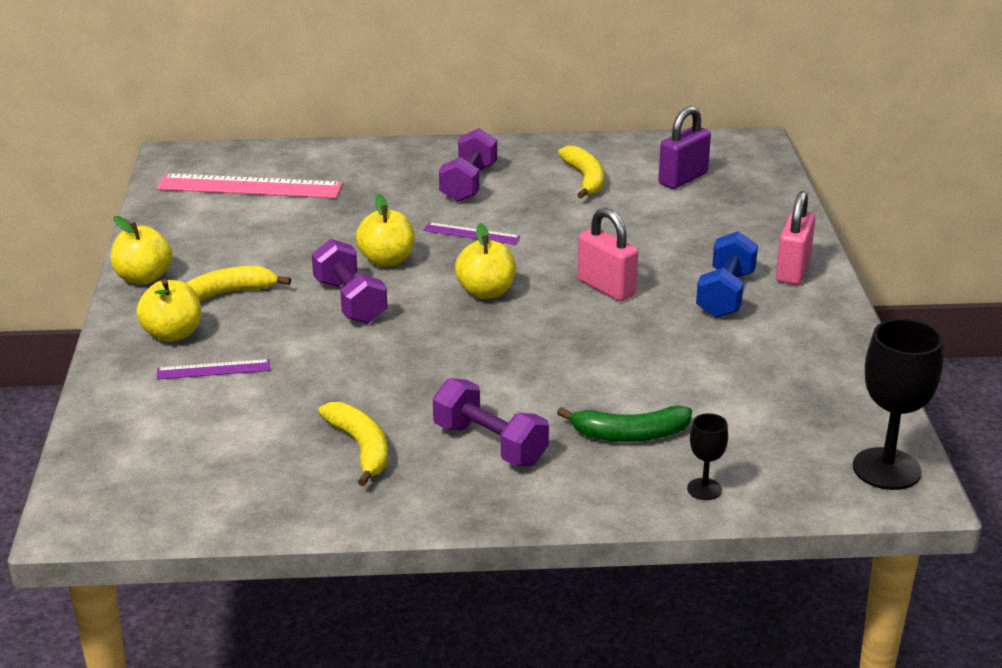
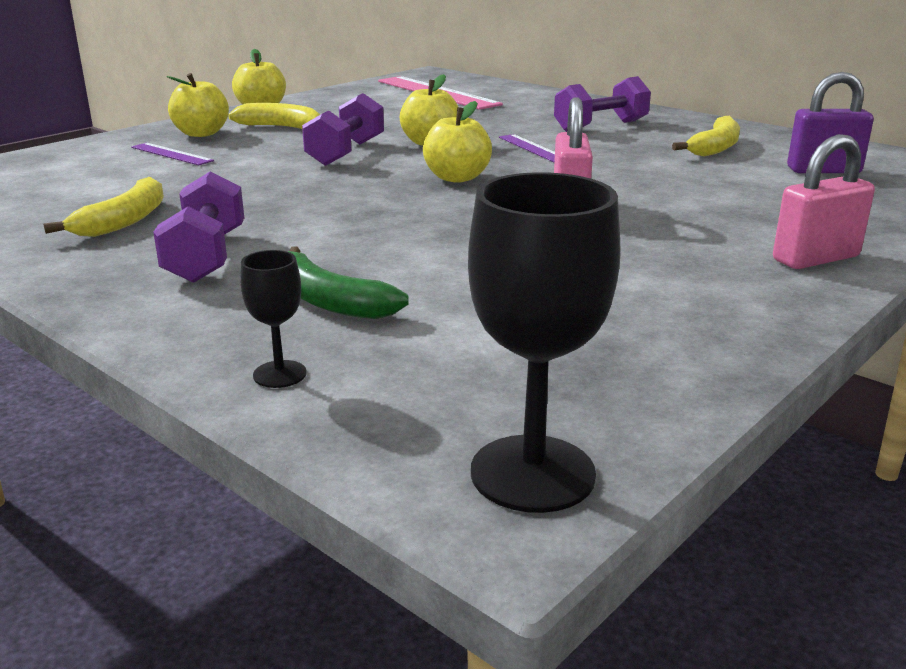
camera: 45 degrees right, 5 degrees down
blue dumbbell [696,231,758,318] -> none

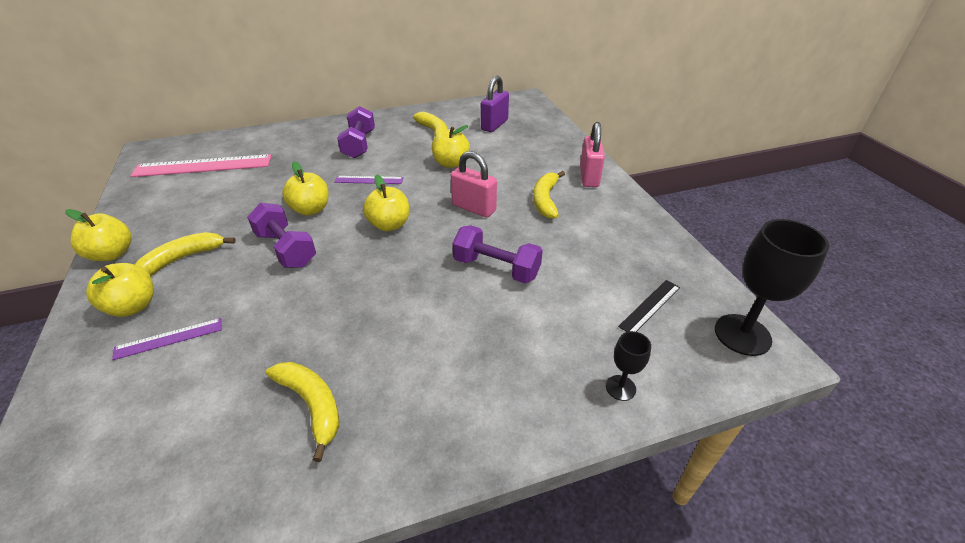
camera: 60 degrees left, 15 degrees up
purple dumbbell [153,171,244,283] -> purple dumbbell moved to [453,225,543,283]
green banana [288,246,409,319] -> none
none -> yellow apple [432,125,470,168]
none -> yellow banana [533,171,565,219]
none -> black ruler [618,280,680,332]

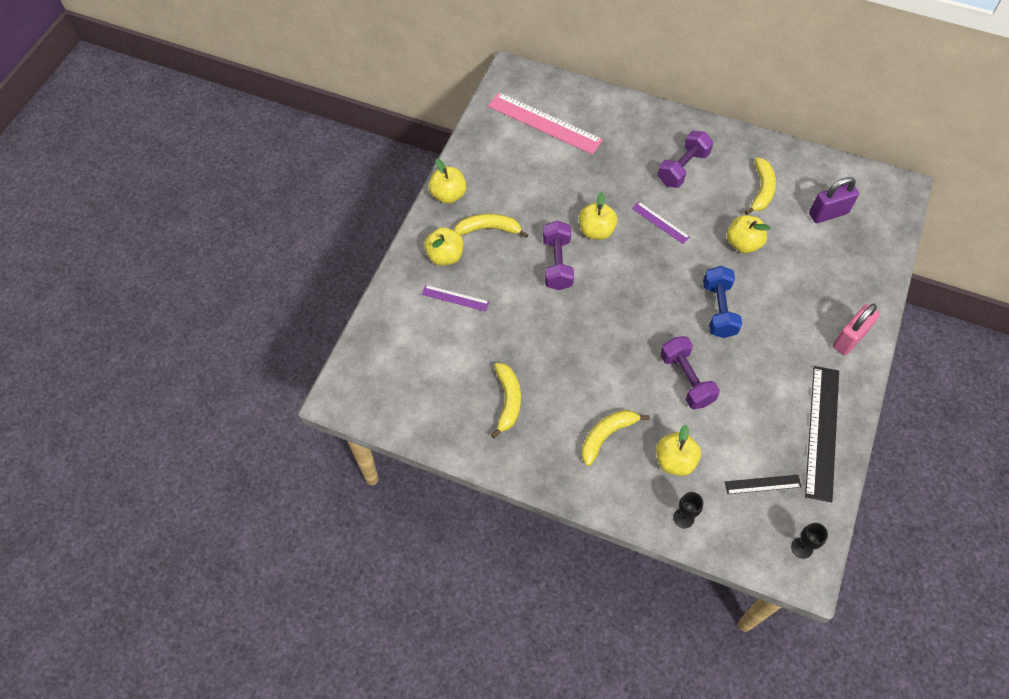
camera: 40 degrees right, 20 degrees up
yellow apple [363,175,409,231] -> yellow apple moved to [656,425,701,476]
pink padlock [451,151,497,218] -> blue dumbbell [703,266,742,338]
yellow banana [533,171,565,219] -> yellow banana moved to [582,410,650,466]
black goblet [715,219,829,356] -> black goblet [791,523,828,559], size x0.51
none -> black ruler [805,366,839,503]

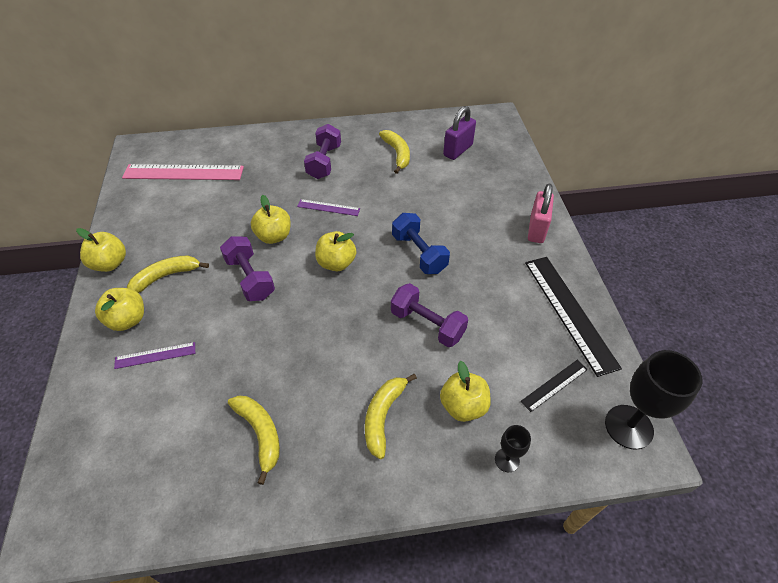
camera: 30 degrees left, 10 degrees down
yellow apple [727,215,771,253] -> yellow apple moved to [315,231,356,271]
black goblet [791,523,828,559] -> black goblet [605,350,703,450], size x1.97

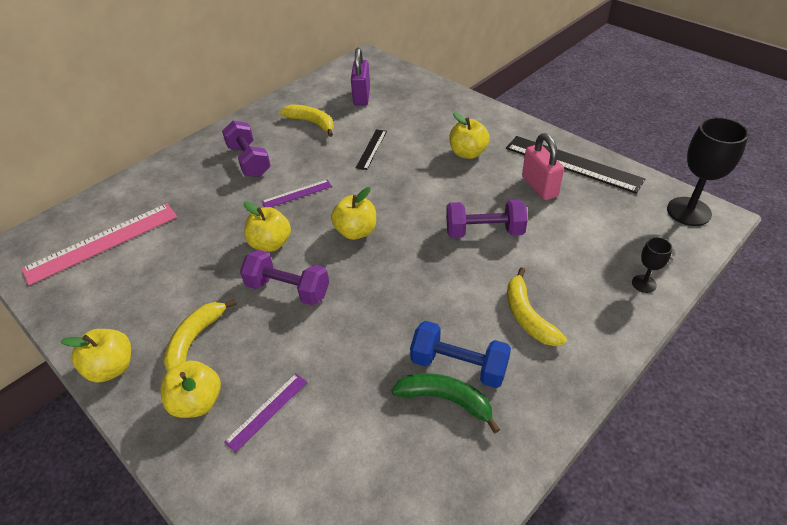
camera: 35 degrees left, 5 degrees down
yellow banana [228,396,280,485] -> green banana [391,373,500,433]
blue dumbbell [392,213,450,274] -> blue dumbbell moved to [410,321,511,388]
yellow apple [440,361,491,422] -> yellow apple moved to [449,113,490,159]
black ruler [521,360,588,412] -> black ruler moved to [356,129,387,170]
pink padlock [528,184,554,243] -> pink padlock moved to [522,133,564,200]

